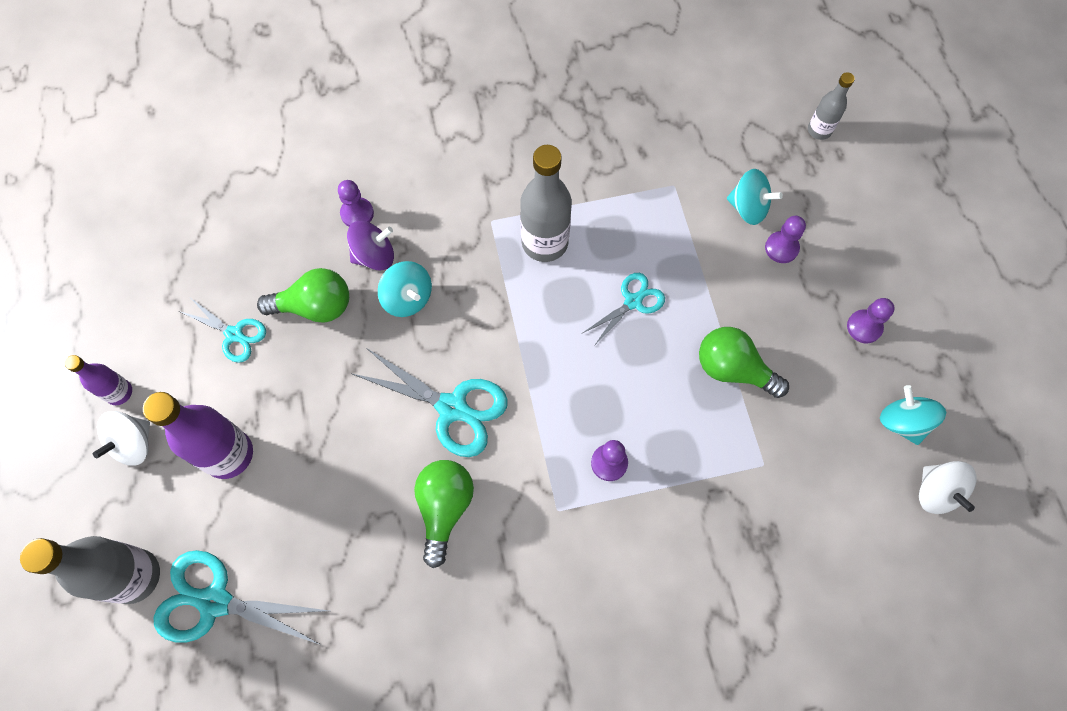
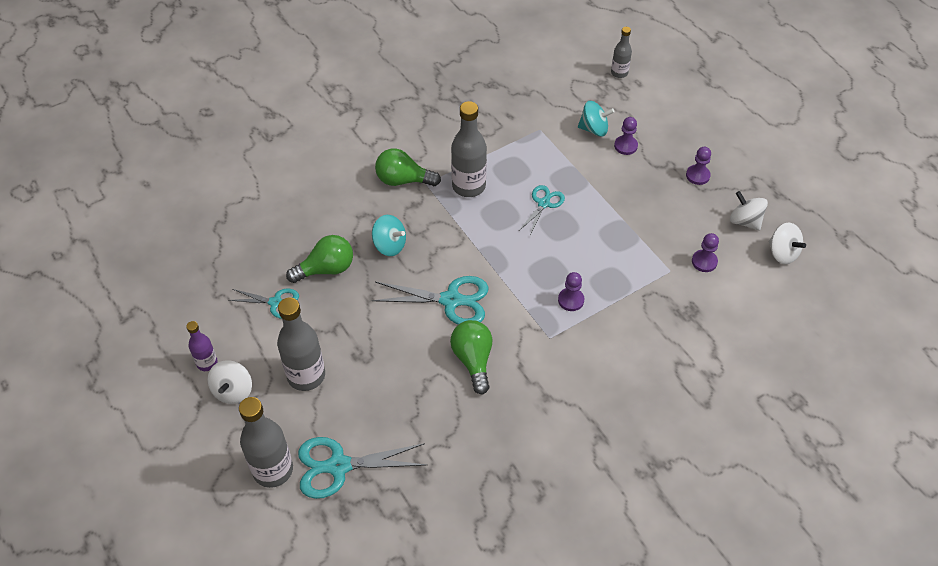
camera: 20 degrees left, 15 degrees down
purple bottle [143,392,253,479] -> grey bottle [277,298,325,391]
purple pawn [338,180,374,227] -> purple pawn moved to [692,233,719,272]
purple spinning top [347,221,394,271] -> none
green light bulb [699,327,789,398] -> green light bulb moved to [375,148,441,186]
turquoise spinning top [880,385,946,445] -> white spinning top [730,191,768,231]

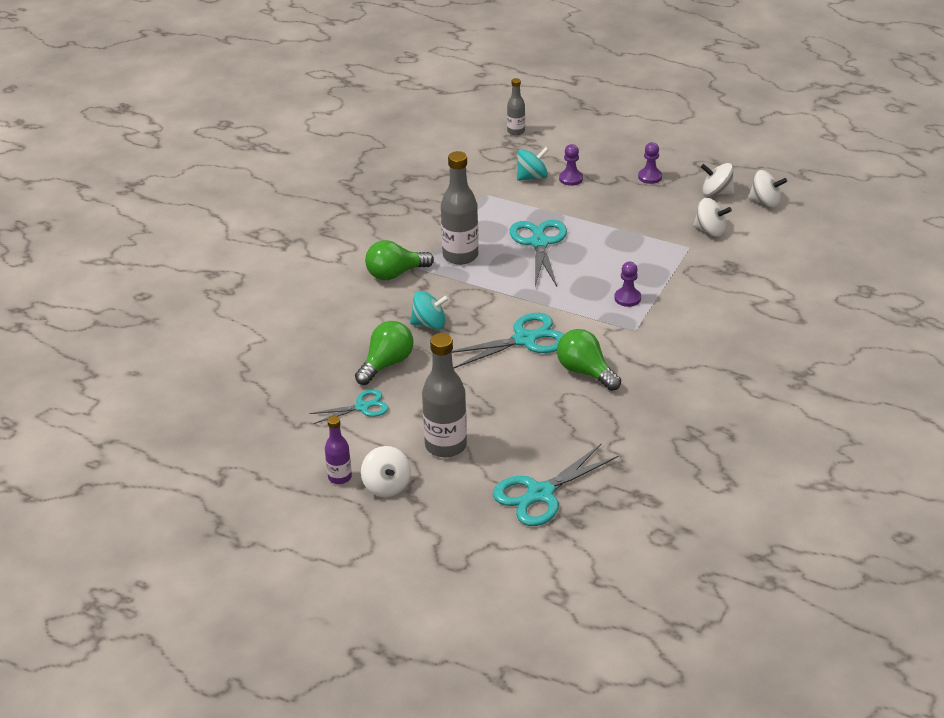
camera: 30 degrees left, 15 degrees down
grey bottle [239,397,293,488] -> none
turquoise scissors [519,185,565,235] -> turquoise scissors [510,220,567,287], size x1.66
purple pawn [692,233,719,272] -> white spinning top [693,198,732,237]

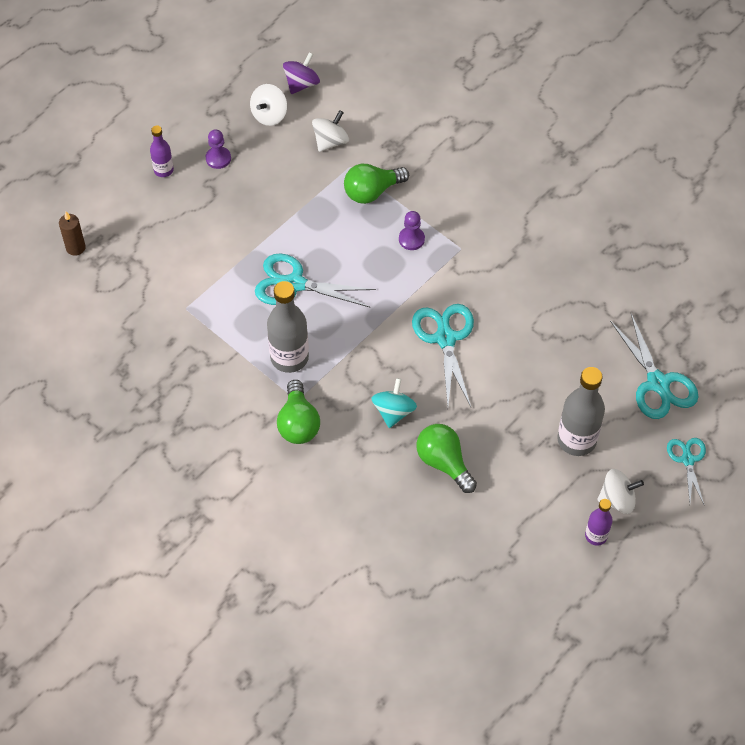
camera: 75 degrees left, 20 degrees up
turquoise scissors [309,389,389,424] -> turquoise scissors moved to [667,438,706,504]
grey bottle [507,78,525,136] -> brown candle [59,212,86,256]
turquoise spinning top [517,147,549,181] -> none
green light bulb [557,329,621,391] -> green light bulb moved to [344,164,409,204]
purple pawn [559,144,583,186] -> none
white spinning top [748,170,787,208] -> purple spinning top [283,52,320,94]
none -> purple bottle [150,126,174,177]

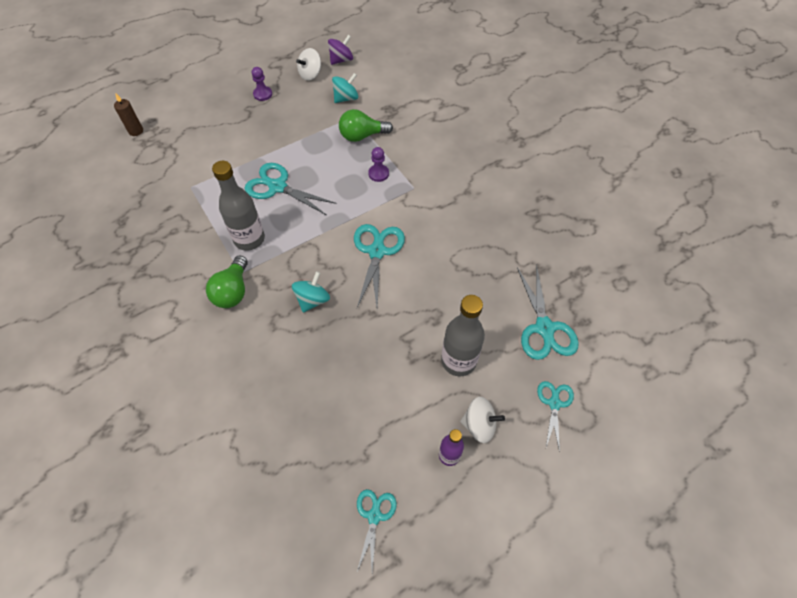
camera: 15 degrees right, 0 degrees up
purple bottle [150,126,174,177] -> none
white spinning top [312,110,349,152] -> turquoise spinning top [332,73,358,103]
green light bulb [416,424,477,493] -> none
none -> turquoise scissors [357,489,397,572]

